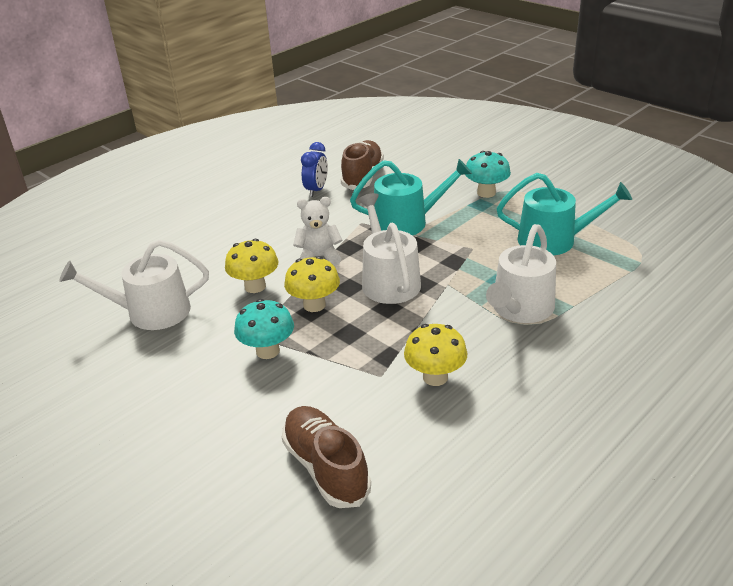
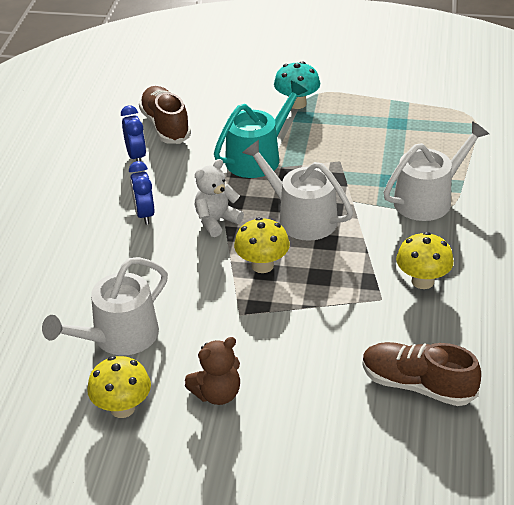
camera: 35 degrees left, 5 degrees up
yellow mushroom [225,239,279,293] -> yellow mushroom moved to [87,356,151,418]
turquoise mushroom [234,299,294,359] -> none
white watering can [486,224,556,323] -> white watering can turned 120 degrees counterclockwise [383,121,489,221]
turquoise watering can [497,173,632,256] -> none
none -> blue clock [129,161,154,225]
none -> brown teddy bear [185,337,240,405]

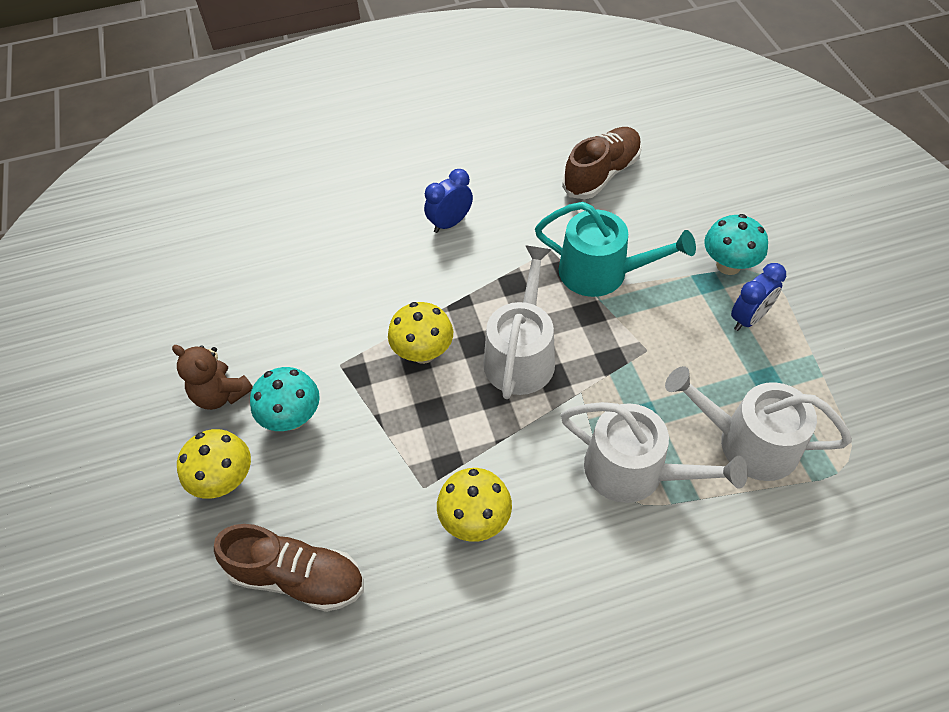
camera: 65 degrees right, 15 degrees up
white watering can [42,257,168,355] -> white watering can moved to [665,366,852,481]
yellow mushroom [87,356,151,418] -> yellow mushroom moved to [177,429,251,499]
blue clock [121,106,146,161] -> blue clock moved to [731,263,786,331]
white teddy bear [195,159,244,237] -> none
brown shoe [363,342,481,406] -> brown shoe turned 105 degrees clockwise [214,524,364,612]
none -> turquoise mushroom [250,367,320,431]

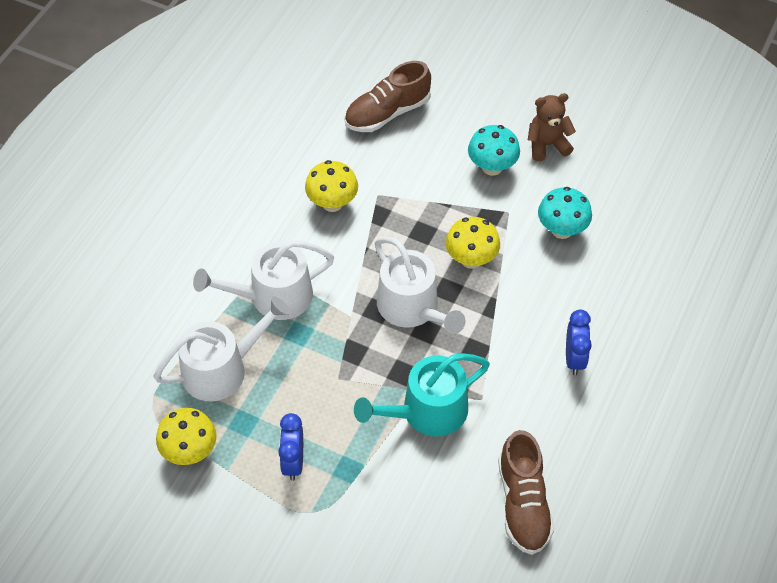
camera: 130 degrees right, 0 degrees up
yellow mushroom [177,429,251,499] -> yellow mushroom moved to [156,408,217,465]
turquoise mushroom [704,214,768,275] -> turquoise mushroom moved to [538,187,592,239]

